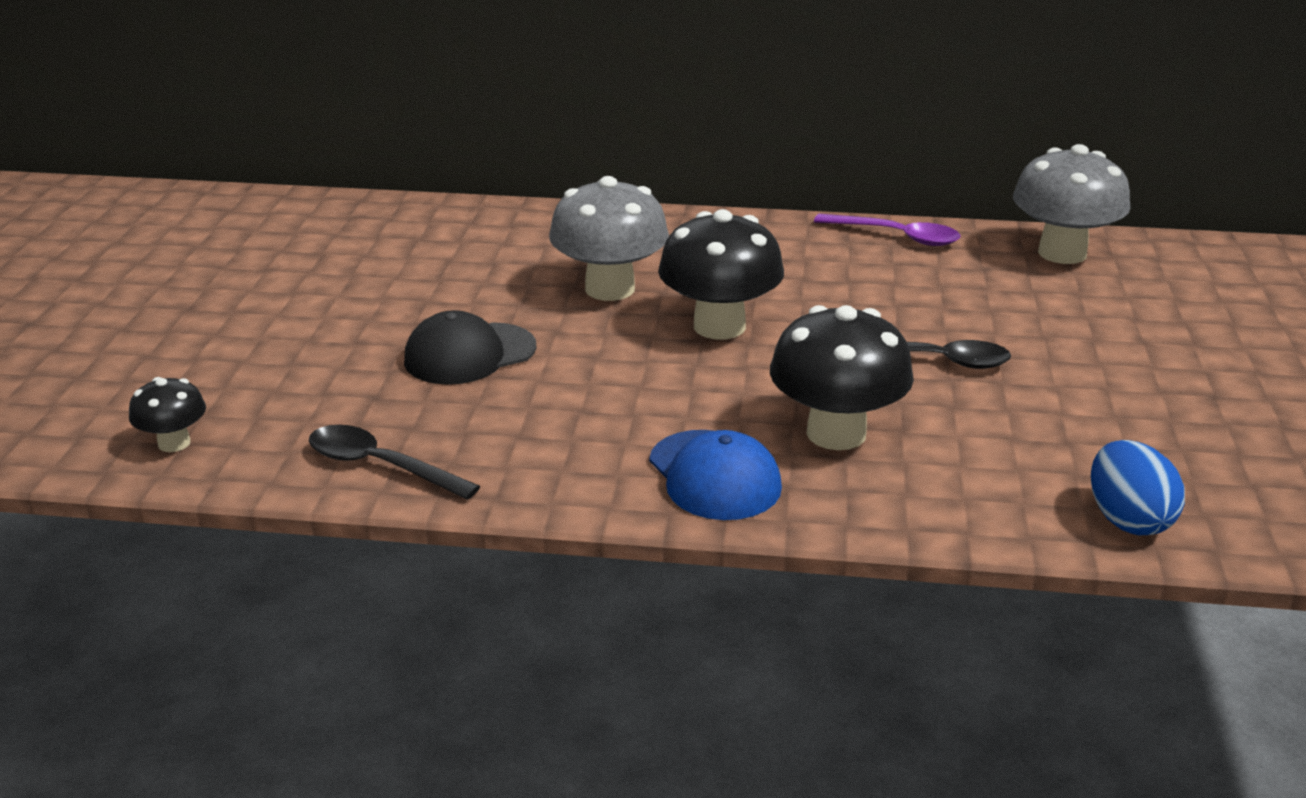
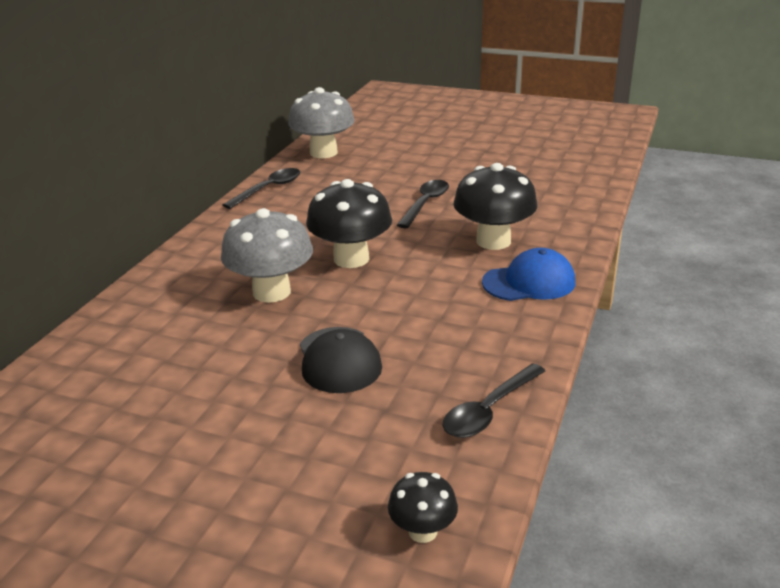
camera: 75 degrees left, 0 degrees up
purple spoon [814,214,960,246] -> black spoon [223,168,300,209]
blue egg [1091,440,1185,535] -> none

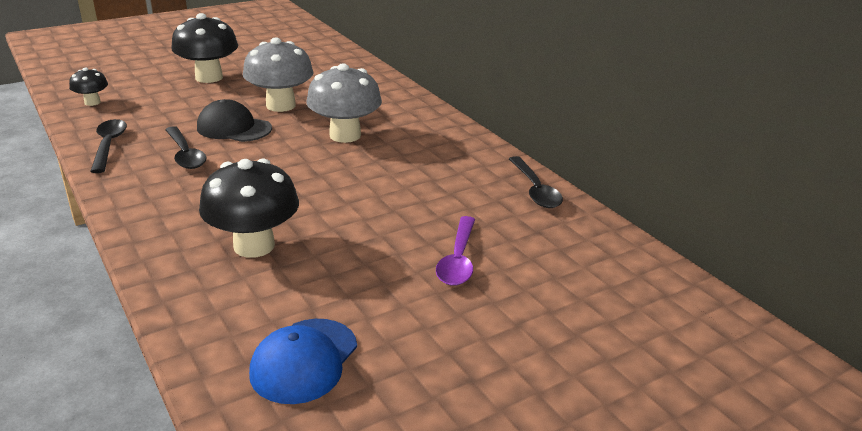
camera: 125 degrees right, 0 degrees up
grey mushroom [288,87,355,158] -> grey mushroom moved to [243,38,314,112]
black mushroom [306,179,392,268] -> black mushroom moved to [171,13,238,83]
black spoon [397,180,449,228] -> black spoon moved to [165,126,207,169]
blue cap [482,248,575,301] -> blue cap moved to [249,319,357,404]
none -> purple spoon [436,216,475,286]

